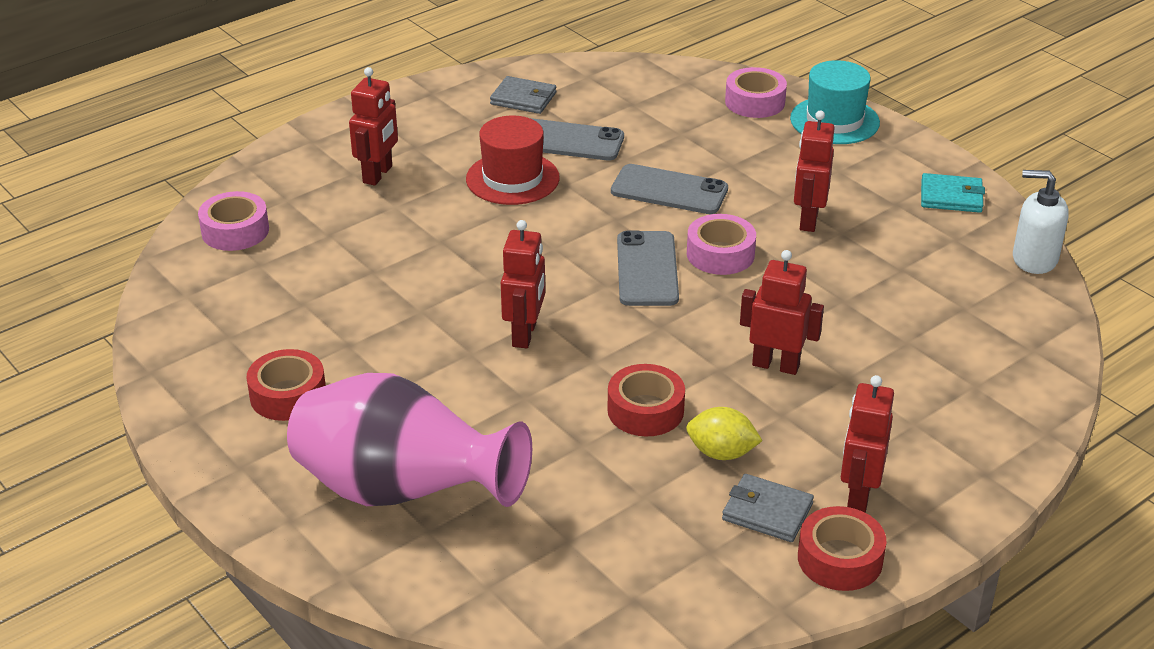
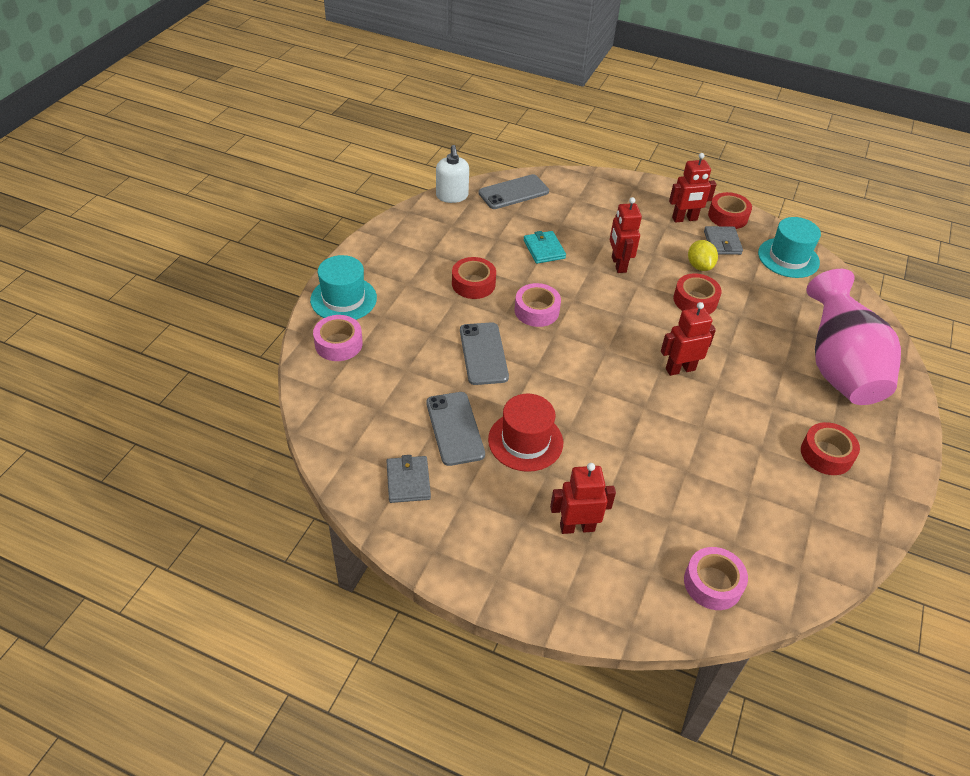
camera: 120 degrees left, 10 degrees up
grey phone [617,231,679,306] -> grey phone moved to [478,174,549,209]
red robot [794,111,835,232] -> red tape [452,257,496,299]
turquoise wallet [921,173,985,213] -> turquoise wallet moved to [523,231,566,264]
none -> turquoise hat [758,217,821,278]

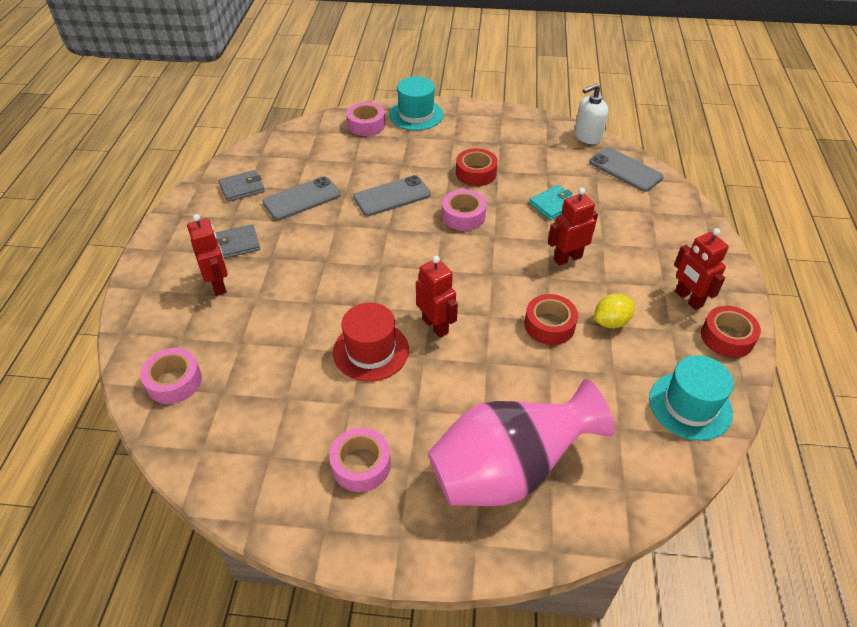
camera: 75 degrees right, 0 degrees up
red hat [488,394,563,472] -> red hat moved to [333,303,409,382]
grey wallet [704,226,743,255] -> grey wallet moved to [216,224,260,259]
red tape [801,422,860,475] -> pink tape [329,428,391,492]

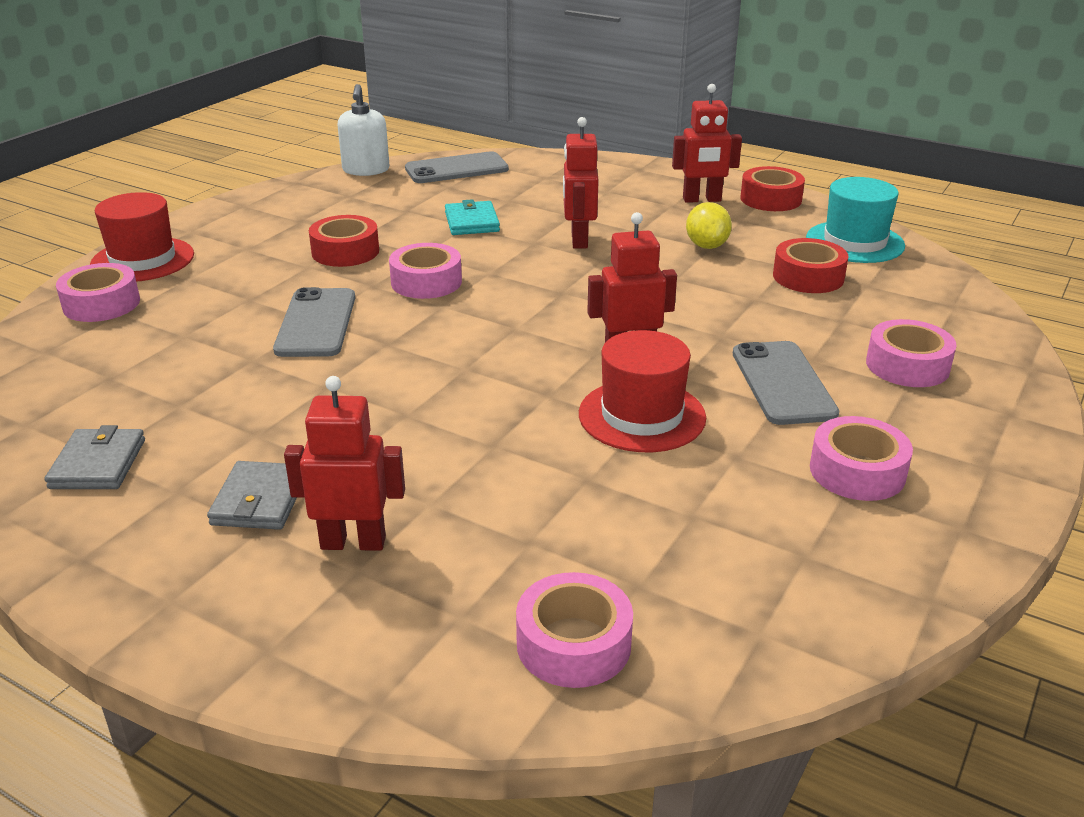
camera: 65 degrees left, 15 degrees down
grey phone [262,176,341,220] -> grey phone moved to [733,341,839,425]
turquoise hat [389,77,444,130] -> red hat [90,192,194,282]
pink vase [428,379,615,506] -> pink tape [866,319,957,387]
red tape [525,294,578,345] -> red tape moved to [773,238,848,293]

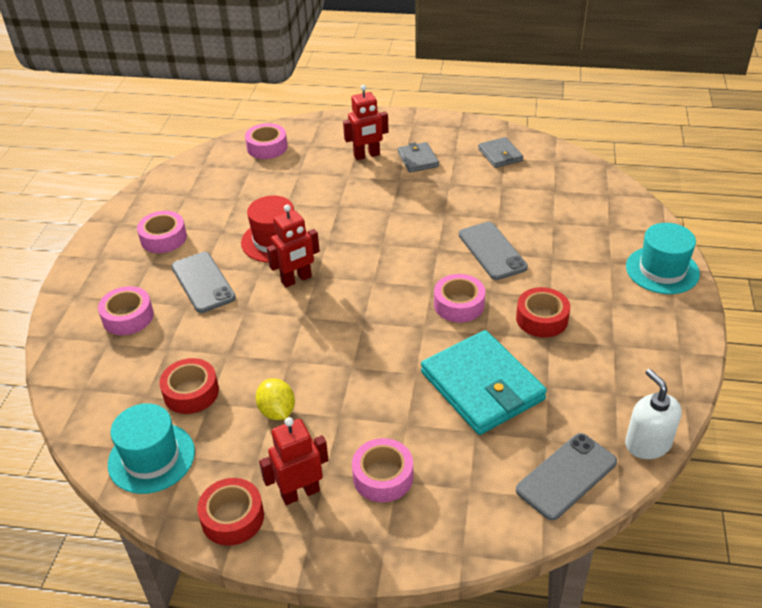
camera: 160 degrees right, 10 degrees up
pink tape [56,263,140,322] -> pink tape moved to [352,438,413,502]
red hat [90,192,194,282] -> turquoise hat [626,223,700,294]
turquoise wallet [445,199,500,235] -> turquoise wallet [421,330,547,435], size x1.97
red robot [563,117,599,249] -> none

